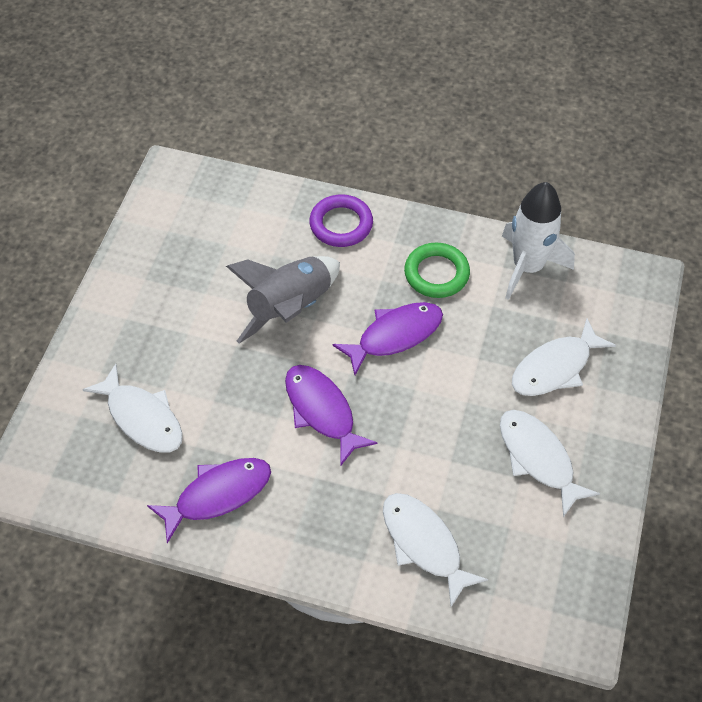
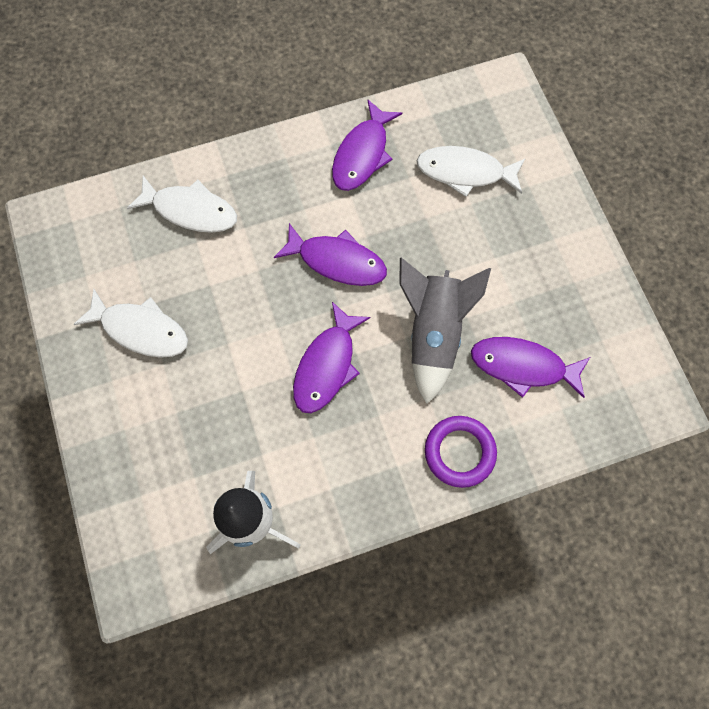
camera: 145 degrees right, 15 degrees up
green ring [404,243,470,298] -> none
white fish [512,318,616,396] -> none
none -> purple fish [471,337,590,398]

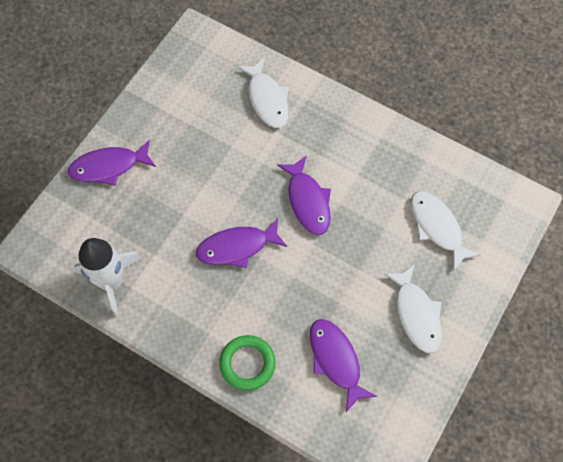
camera: 50 degrees right, 5 degrees down
white fish [73,289,188,358] -> white fish moved to [383,264,442,353]
purple fish [332,100,402,191] -> purple fish moved to [68,140,156,186]
grey rocket [399,258,491,404] -> none
purple ring [425,416,497,488] -> green ring [219,335,276,391]

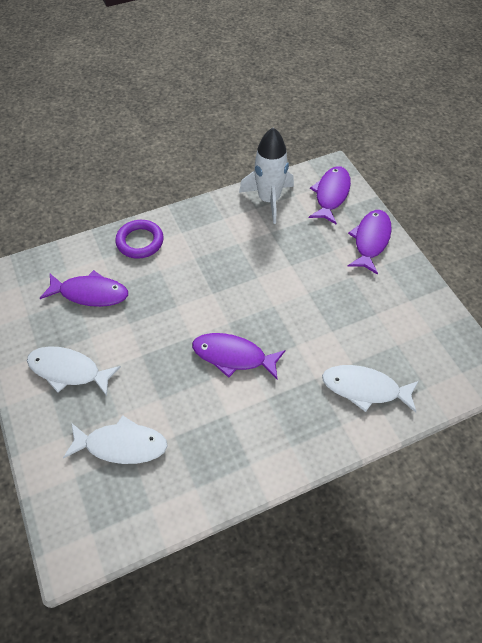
camera: 125 degrees right, 10 degrees down
purple fish [196,218,287,268] -> purple fish moved to [309,166,351,225]
green ring [219,335,276,391] -> purple ring [115,220,164,259]

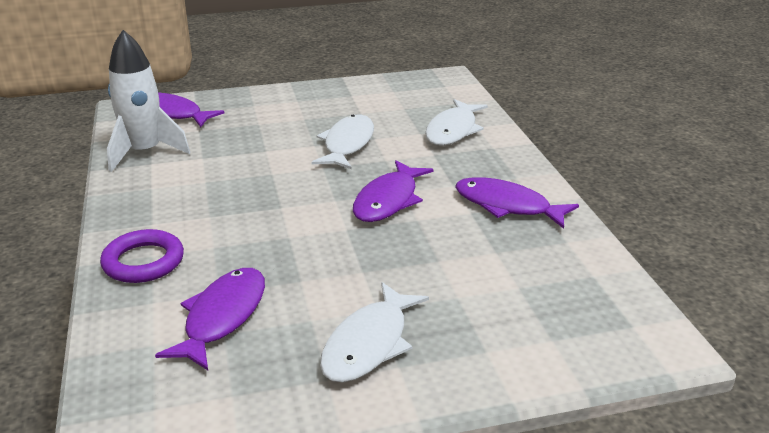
camera: 80 degrees left, 25 degrees down
white fish [63,415,168,464] -> white fish moved to [311,115,374,169]
purple fish [347,210,392,275] -> purple fish moved to [455,177,579,229]

